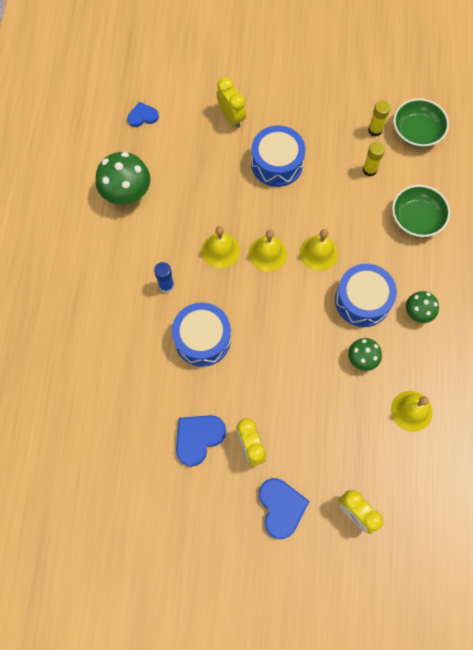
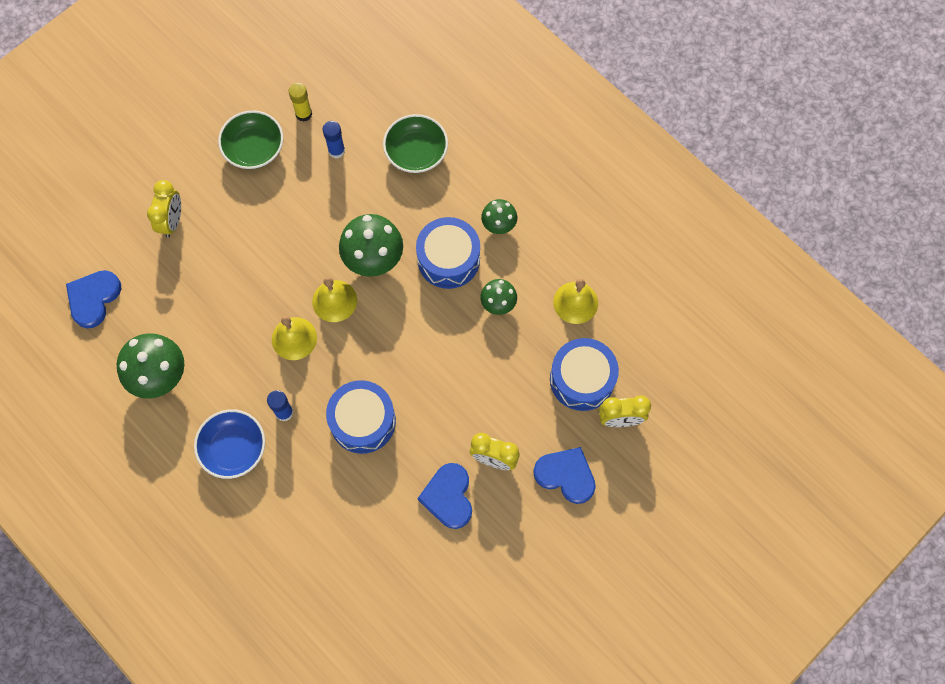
camera: 50 degrees left, 0 degrees up
blue heart [128,102,159,127] -> blue heart [66,270,121,328], size x1.59
yellow clock [217,77,246,128] -> yellow clock turned 90 degrees clockwise [147,180,181,238]
blue drum [251,126,306,187] -> blue drum moved to [550,338,619,411]
yellow bell [299,229,338,271] -> green mushroom [339,214,403,277]
yellow glue stick [363,142,385,176] -> blue glue stick [323,121,345,158]
green bowl [393,99,449,147] -> green bowl moved to [218,110,283,169]
none -> blue bowl [194,409,265,479]

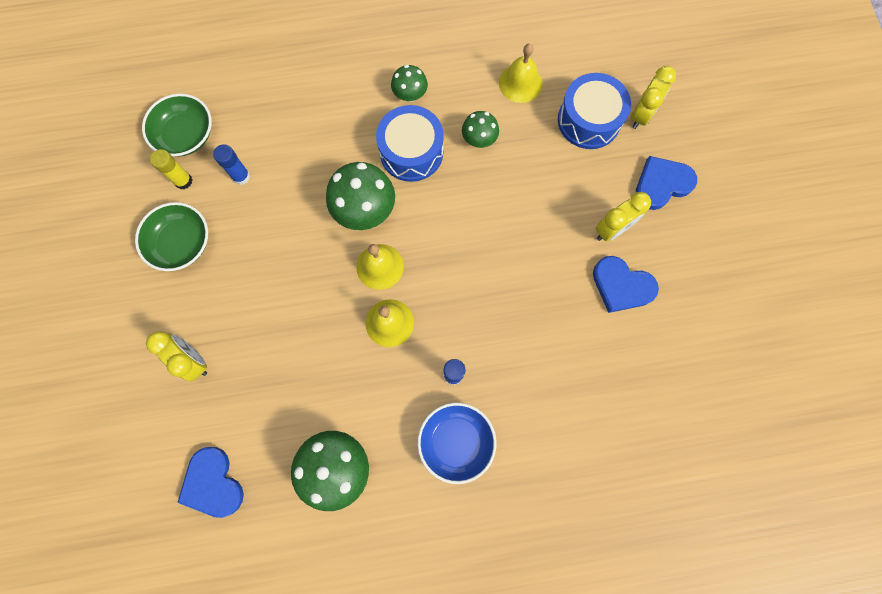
camera: 55 degrees left, 5 degrees up
blue drum [326,380,396,454] -> none
green bowl [383,114,448,173] -> green bowl moved to [142,94,212,157]

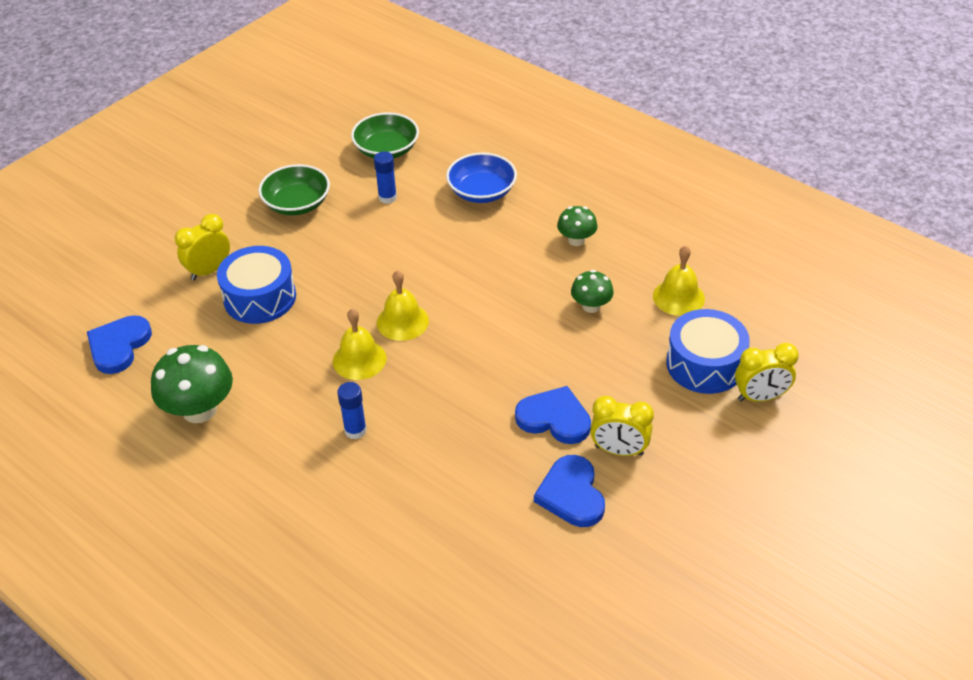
camera: 50 degrees right, 30 degrees down
yellow clock [146,331,207,382] -> yellow clock turned 135 degrees counterclockwise [175,214,230,281]
yellow glue stick [150,149,192,189] -> none
green mushroom [326,162,395,230] -> none
blue drum [376,105,444,182] -> blue drum moved to [217,246,296,324]
blue bowl [417,402,496,484] -> blue bowl moved to [446,153,517,203]
blue heart [636,156,697,210] -> blue heart moved to [515,386,591,444]

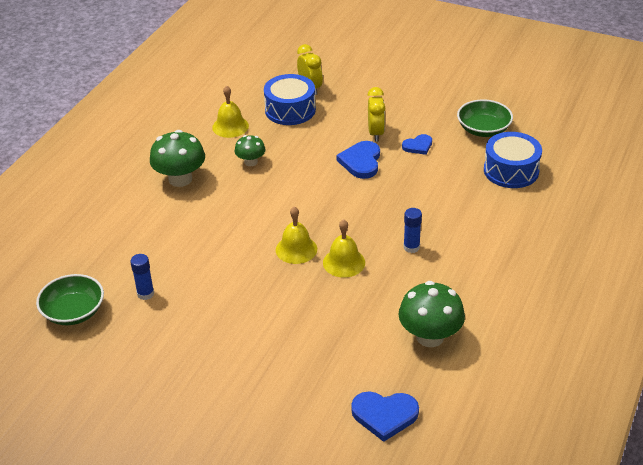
camera: 105 degrees left, 5 degrees down
yellow clock [175,214,230,281] -> none
blue drum [217,246,296,324] -> blue drum moved to [484,132,542,188]
green bowl [258,164,330,215] -> green bowl moved to [457,99,513,137]
blue bowl [446,153,517,203] -> none
blue heart [534,455,605,527] -> blue heart [402,134,432,155], size x0.63
green mushroom [557,206,597,246] -> green mushroom [150,130,205,187], size x1.75

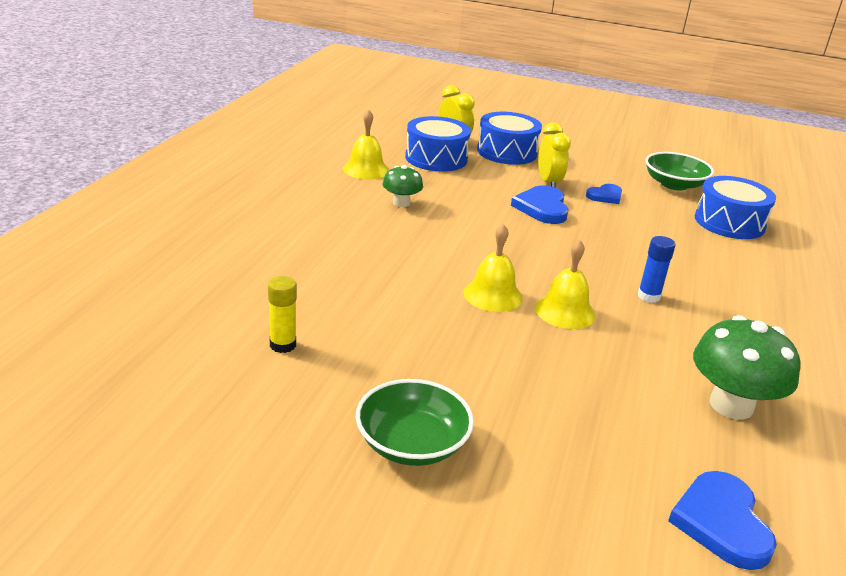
camera: 10 degrees left, 10 degrees down
green bowl [36,274,104,325] -> green bowl moved to [356,379,474,466]
blue glue stick [130,254,154,300] -> yellow glue stick [268,276,297,353]
green mushroom [150,130,205,187] -> none
blue heart [351,391,419,442] -> blue heart turned 90 degrees clockwise [668,471,777,570]
none -> blue drum [477,112,542,165]

